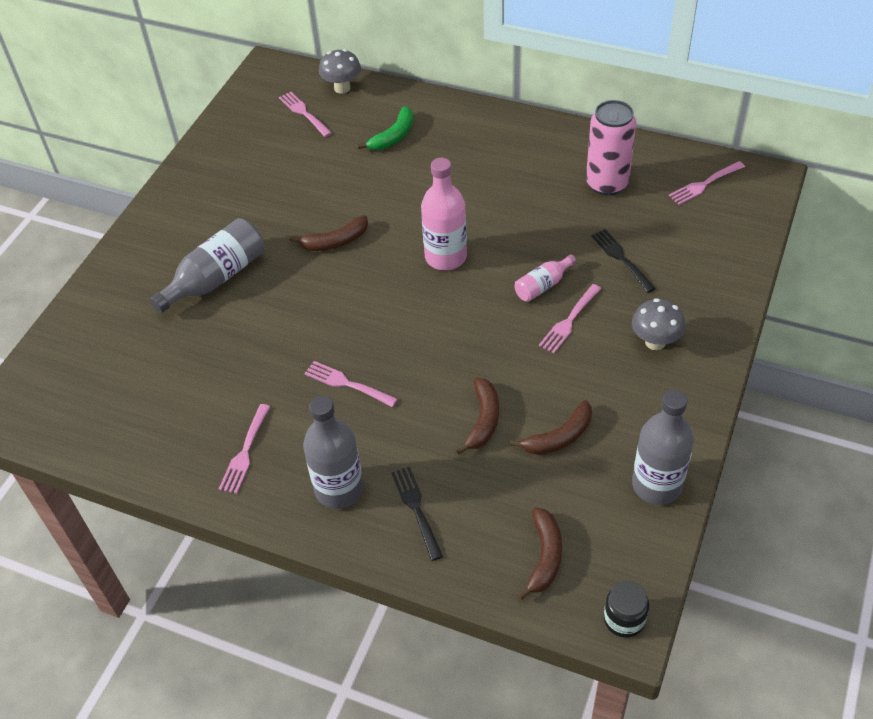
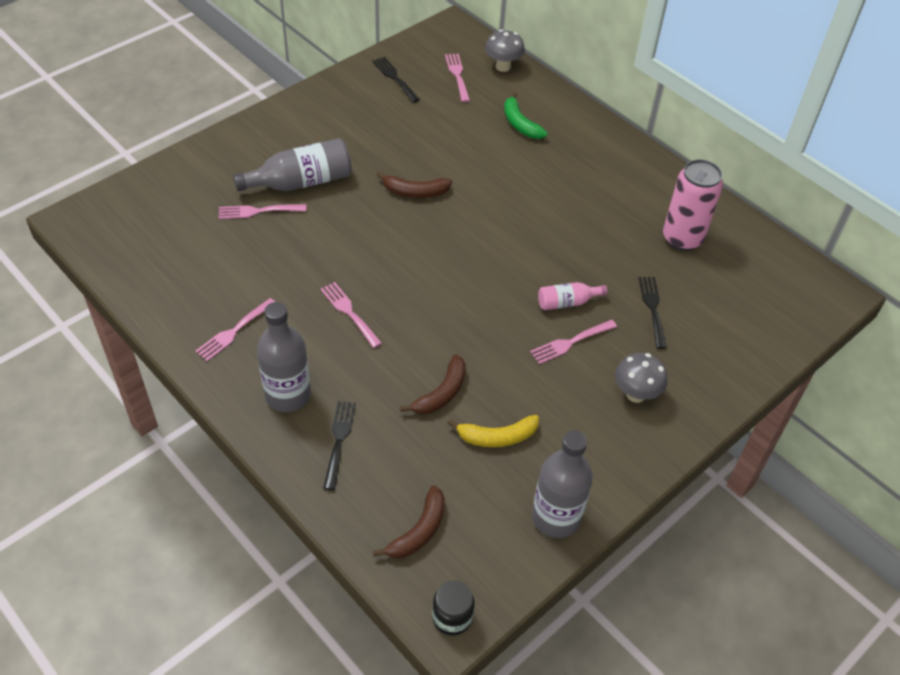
camera: 20 degrees right, 0 degrees up
green banana [358,106,413,150] -> green banana turned 90 degrees clockwise [504,92,548,139]
pink bottle [421,158,467,270] -> none
brown banana [510,400,592,455] -> yellow banana [448,415,539,447]
pink fork [669,161,745,205] -> pink fork moved to [219,204,306,219]
none -> black fork [373,57,420,103]

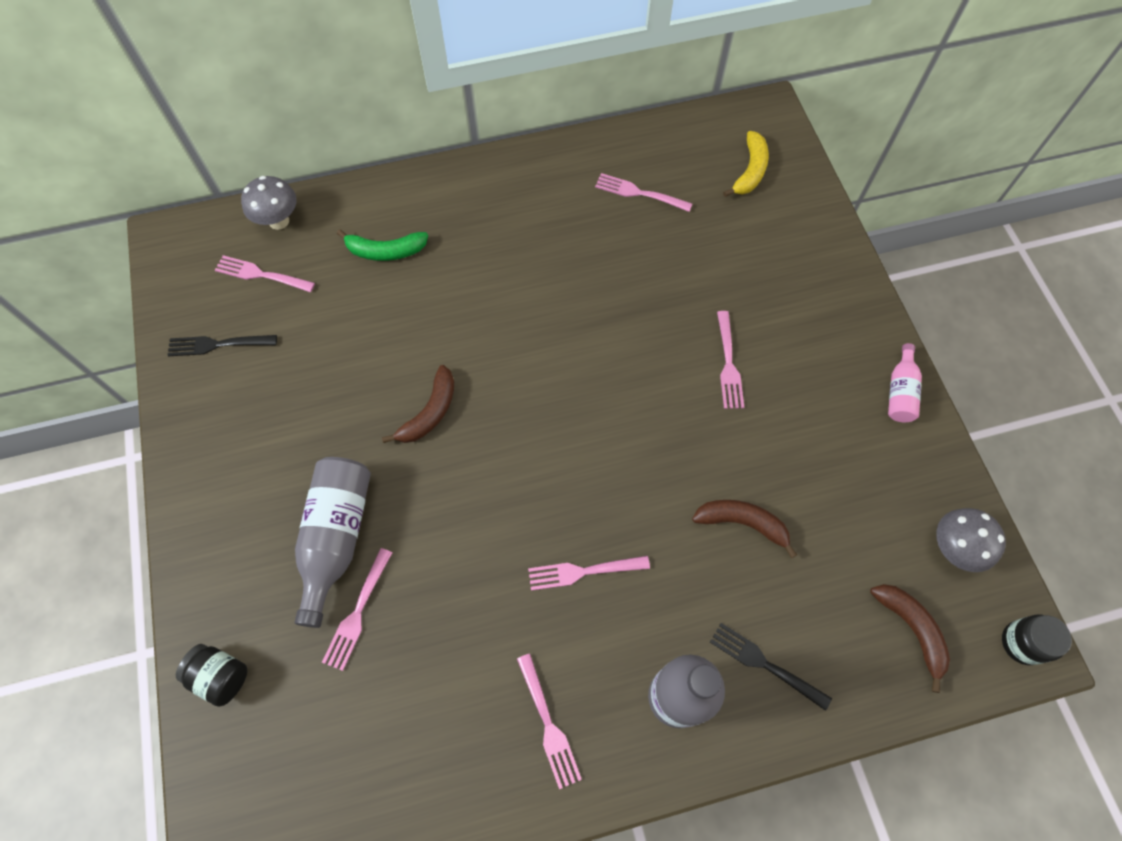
camera: 60 degrees left, 15 degrees up
brown banana [400,354,466,414] -> brown banana turned 45 degrees counterclockwise [692,500,797,558]
yellow banana [448,415,539,447] -> yellow banana moved to [723,131,769,197]
grey bottle [532,430,593,538] -> none
pink bottle [538,282,608,310] -> pink bottle moved to [888,343,922,422]
grey mushroom [615,353,667,403] -> grey mushroom moved to [936,508,1006,572]
black fork [639,277,667,349] -> none
pink can [663,159,723,251] -> pink fork [595,173,692,212]
none -> black jar [176,644,247,707]

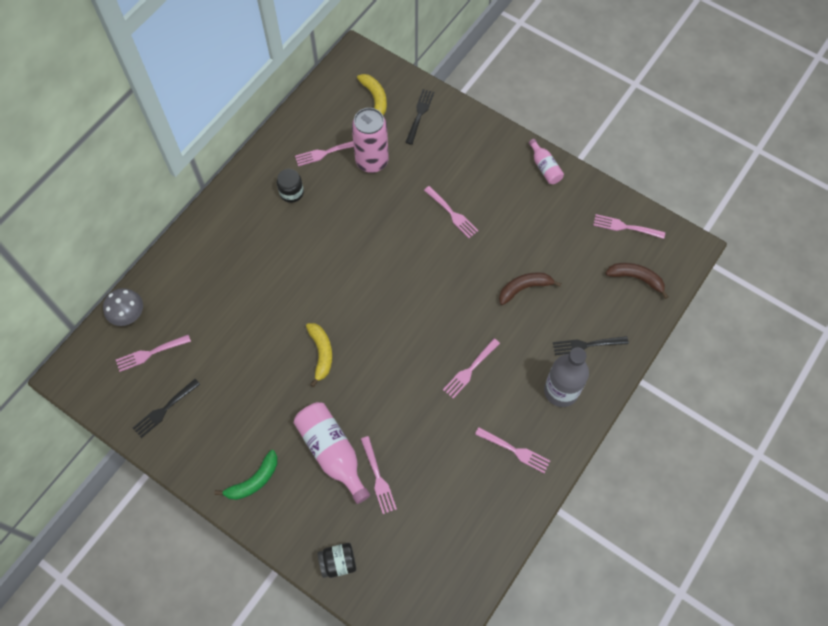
camera: 40 degrees left, 0 degrees up
grey bottle [295,457,371,628] -> pink bottle [293,402,370,504]
green banana [337,229,428,261] -> green banana moved to [214,450,277,500]
brown banana [382,365,454,443] -> yellow banana [306,323,332,387]
grey mushroom [936,508,1006,572] -> pink fork [593,214,665,239]
black jar [1002,615,1072,665] -> black jar moved to [277,169,304,203]
none -> pink can [352,108,389,173]
none -> black fork [405,89,434,145]

